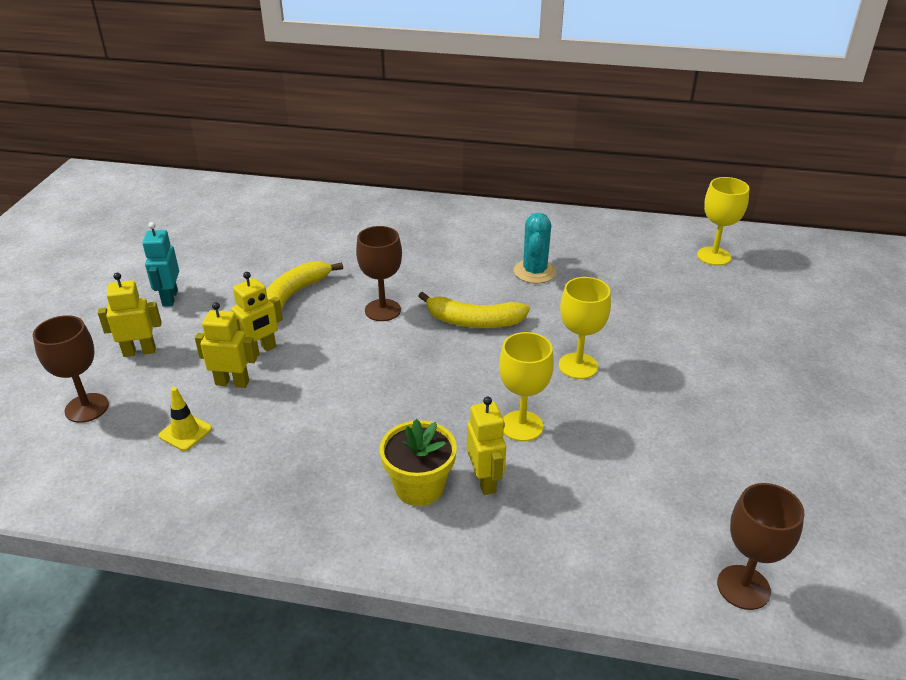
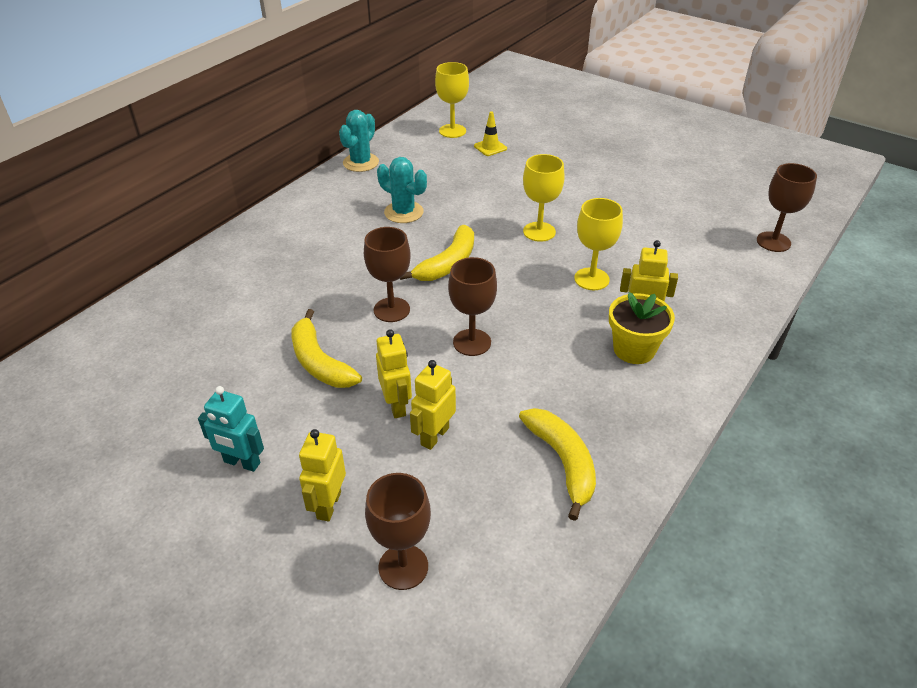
camera: 65 degrees left, 5 degrees up
yellow traffic cone [159,387,212,451] -> yellow traffic cone moved to [474,111,507,156]
none -> turquoise cactus [339,110,379,172]
none -> brown goblet [448,257,497,356]
none -> yellow banana [519,408,596,521]

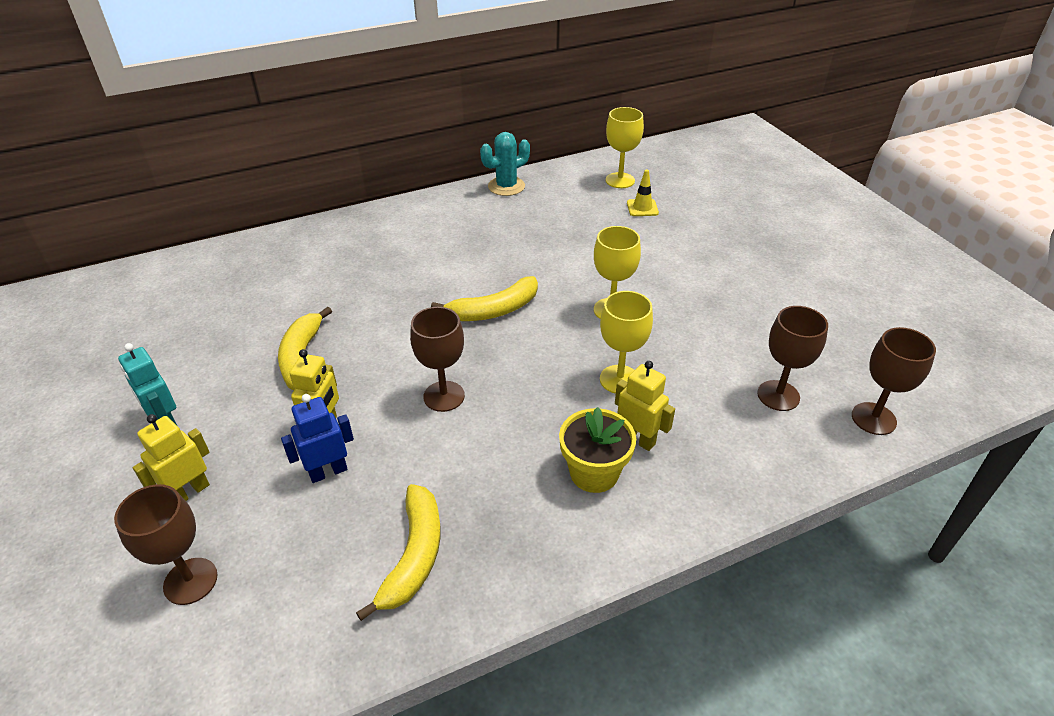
camera: 30 degrees right, 0 degrees up
brown goblet [364,227,411,322] -> brown goblet moved to [757,306,828,411]
turquoise cactus [377,157,427,223] -> none
yellow robot [410,360,456,450] -> blue robot [281,394,354,483]

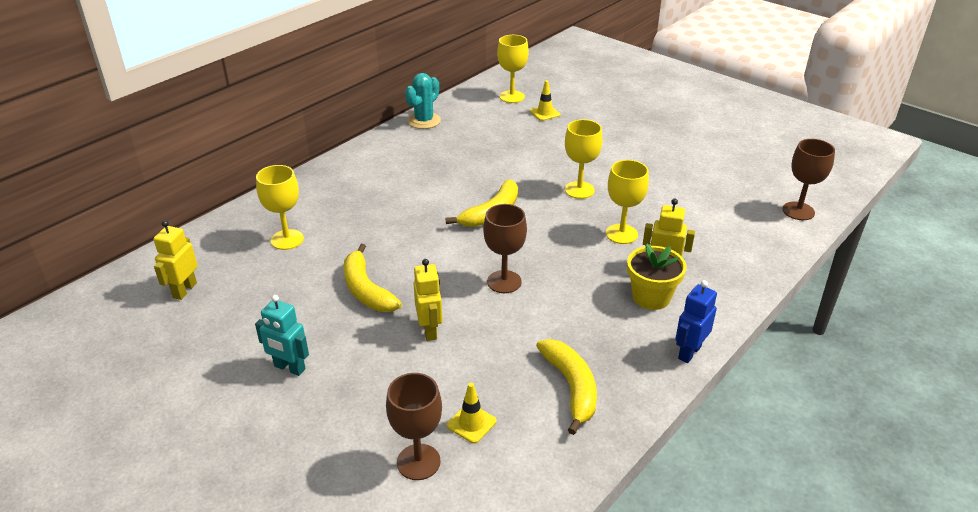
camera: 25 degrees left, 5 degrees down
yellow robot [133,414,210,501] -> yellow robot moved to [154,220,198,300]
blue robot [281,394,354,483] -> blue robot moved to [675,280,717,363]
brown goblet [757,306,828,411] -> none
none -> yellow goblet [256,165,304,250]
none -> yellow traffic cone [447,383,497,444]

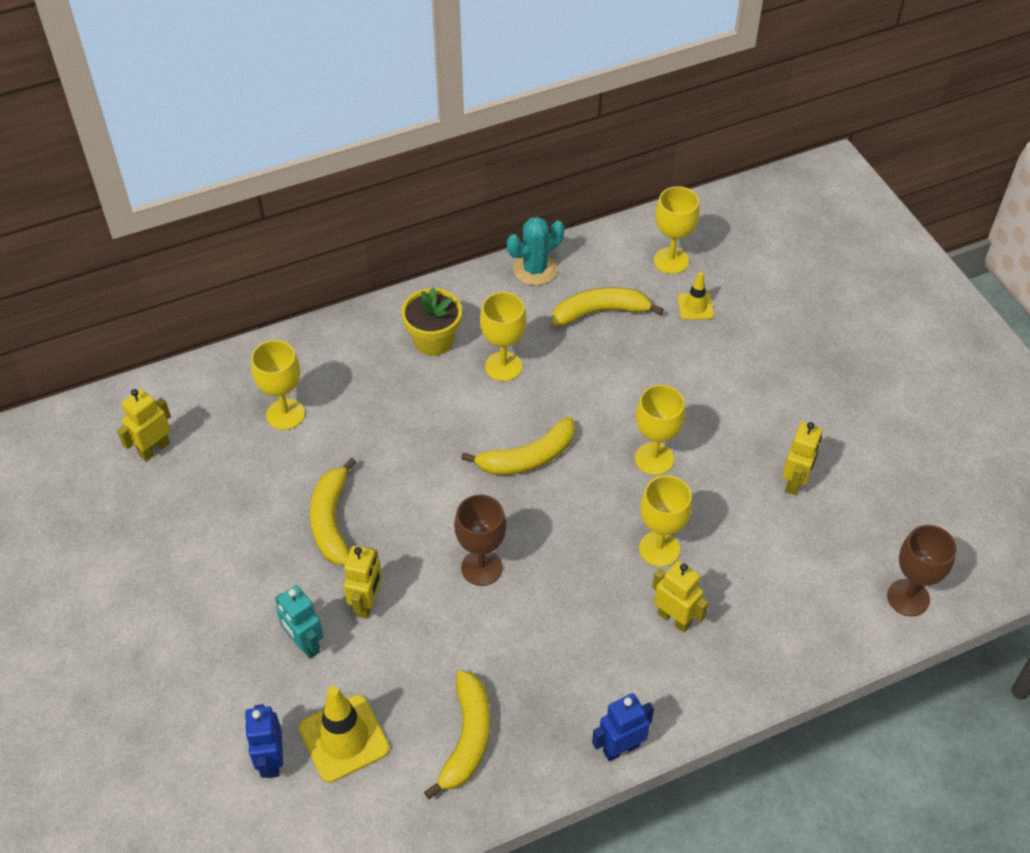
camera: 25 degrees right, 15 degrees up
turquoise robot [255,295,309,376] -> turquoise robot moved to [275,585,324,659]
brown goblet [386,373,442,480] -> blue robot [244,704,283,778]
yellow traffic cone [447,383,497,444] -> yellow traffic cone [299,686,390,783], size x1.76
yellow flower pot [627,244,687,310] -> yellow flower pot moved to [401,288,462,356]
none -> yellow goblet [480,292,526,381]
none -> yellow banana [552,287,664,327]
none -> yellow robot [782,422,822,495]

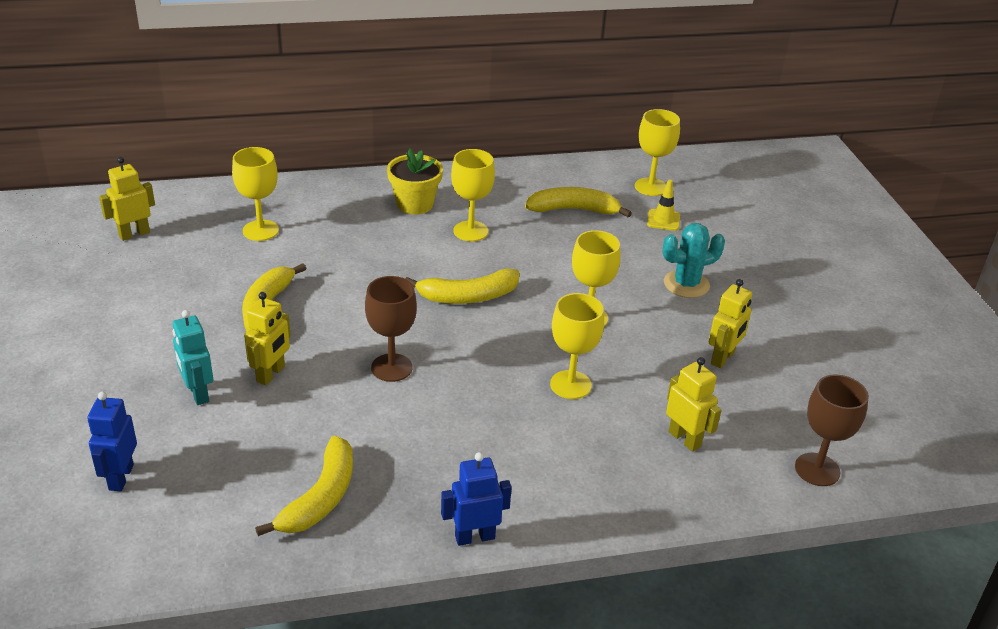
camera: 10 degrees right, 15 degrees down
yellow traffic cone [299,686,390,783] -> none
turquoise cactus [507,217,564,286] -> turquoise cactus moved to [662,223,725,298]
yellow robot [652,561,709,633] -> yellow robot moved to [666,357,722,452]

